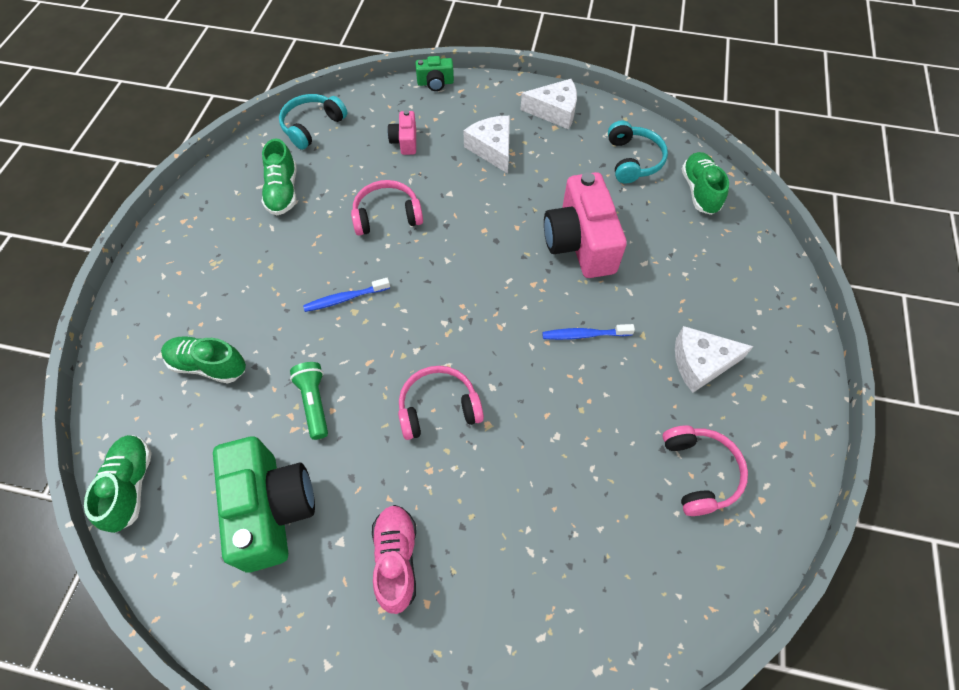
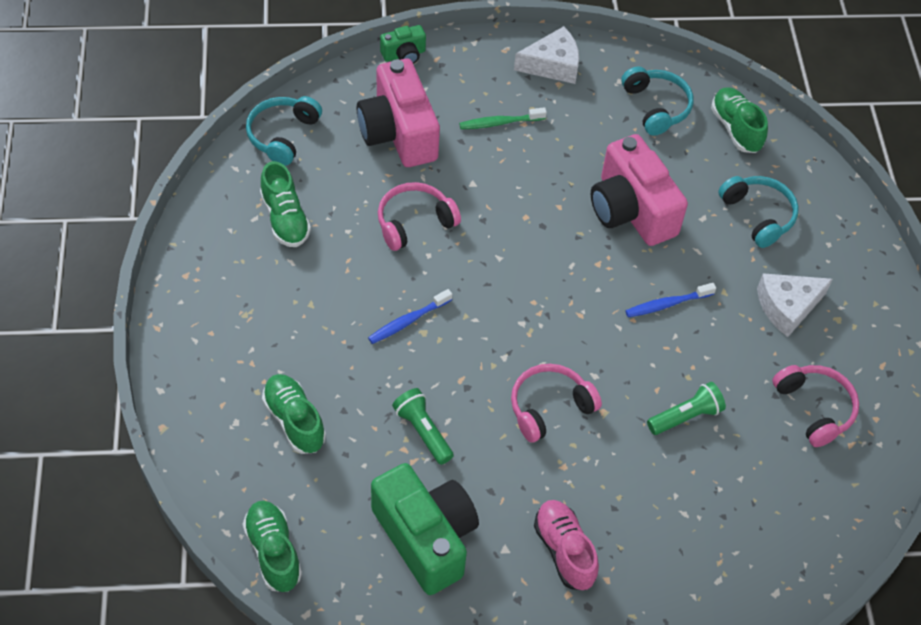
camera: 20 degrees left, 5 degrees down
green shoe [161,336,246,384] -> green shoe turned 60 degrees clockwise [262,374,326,454]
pink camera [387,110,416,155] -> pink camera [357,59,440,167], size x2.11
white cheese [463,116,510,174] -> green toothbrush [459,107,547,129]
none -> green flashlight [647,382,726,435]
none -> turquoise headphones [718,176,799,248]

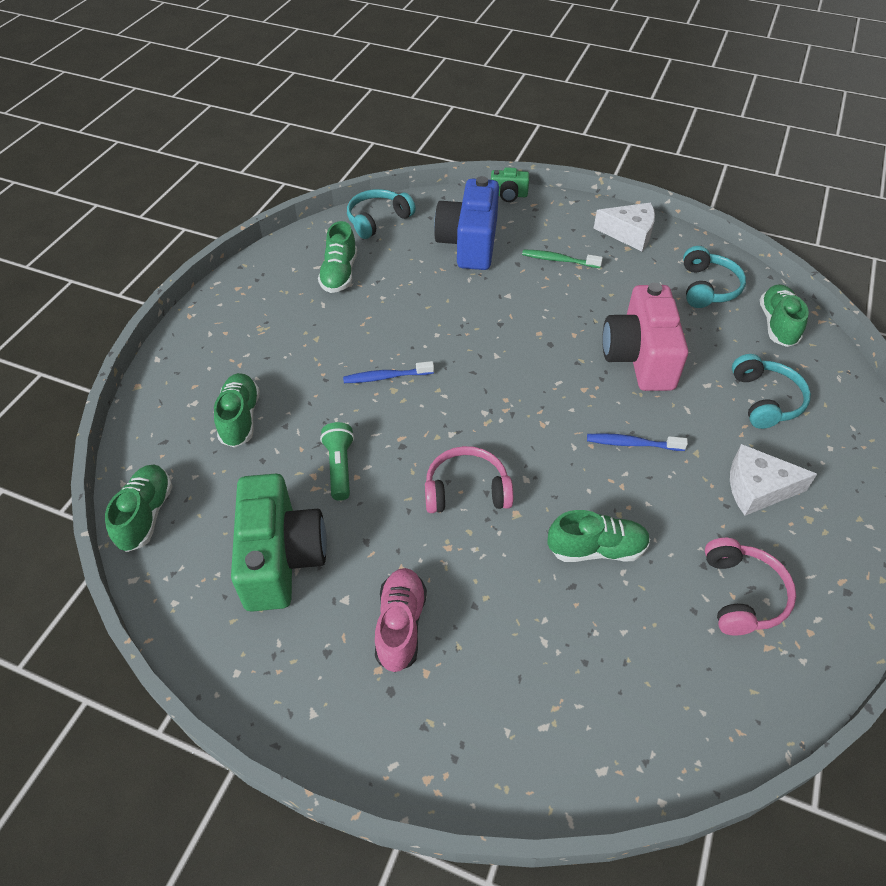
camera: 30 degrees right, 5 degrees down
pink camera [357,59,440,167] -> blue camera [434,176,499,270]
pink headphones [378,182,461,251] -> none
green flashlight [647,382,726,435] -> green shoe [547,510,650,562]

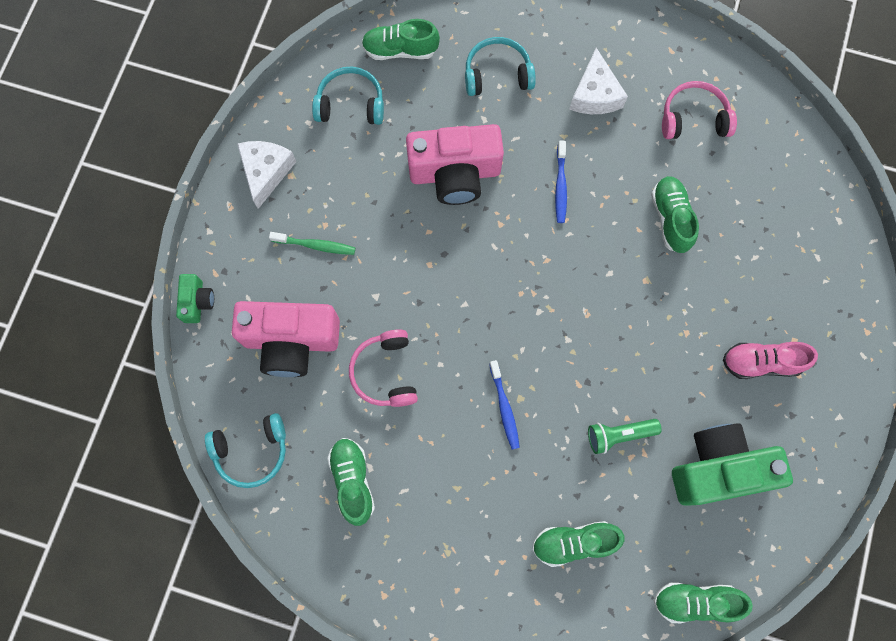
camera: 95 degrees left, 25 degrees up
green shoe [318,221,357,293] -> green shoe turned 105 degrees counterclockwise [327,438,375,526]
turquoise headphones [347,189,416,239] -> turquoise headphones turned 60 degrees counterclockwise [205,413,286,488]
pink headphones [425,446,513,513] -> pink headphones moved to [349,329,418,407]
blue camera [434,176,499,270] -> pink camera [232,301,340,377]
green toothbrush [522,249,603,268] -> green toothbrush turned 90 degrees counterclockwise [269,232,355,255]

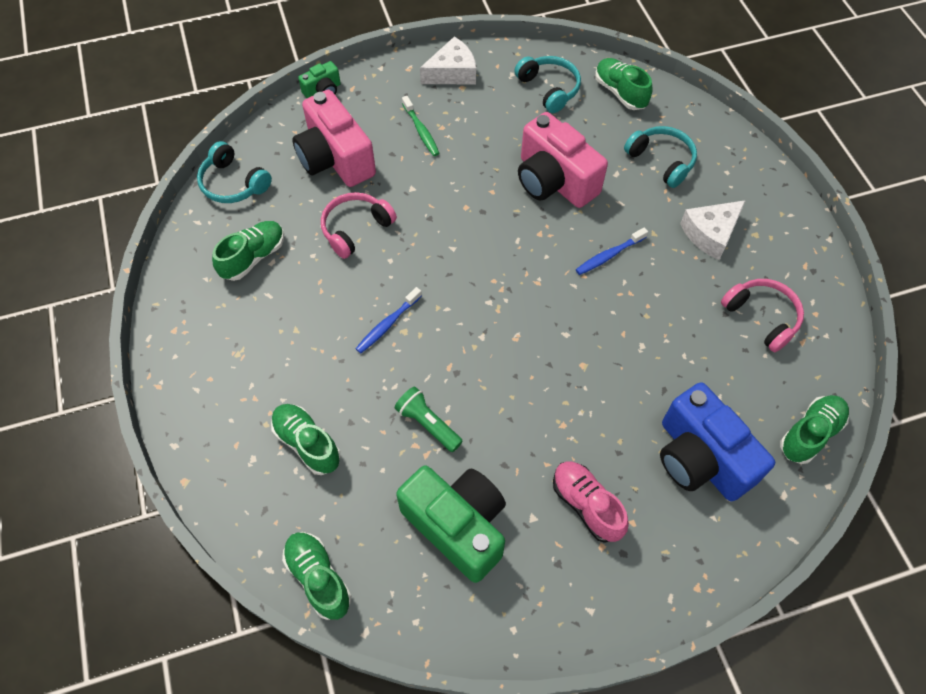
camera: 55 degrees right, 15 degrees down
green shoe [651,176,699,253] -> green shoe moved to [780,395,849,464]
none -> blue camera [660,382,775,501]

